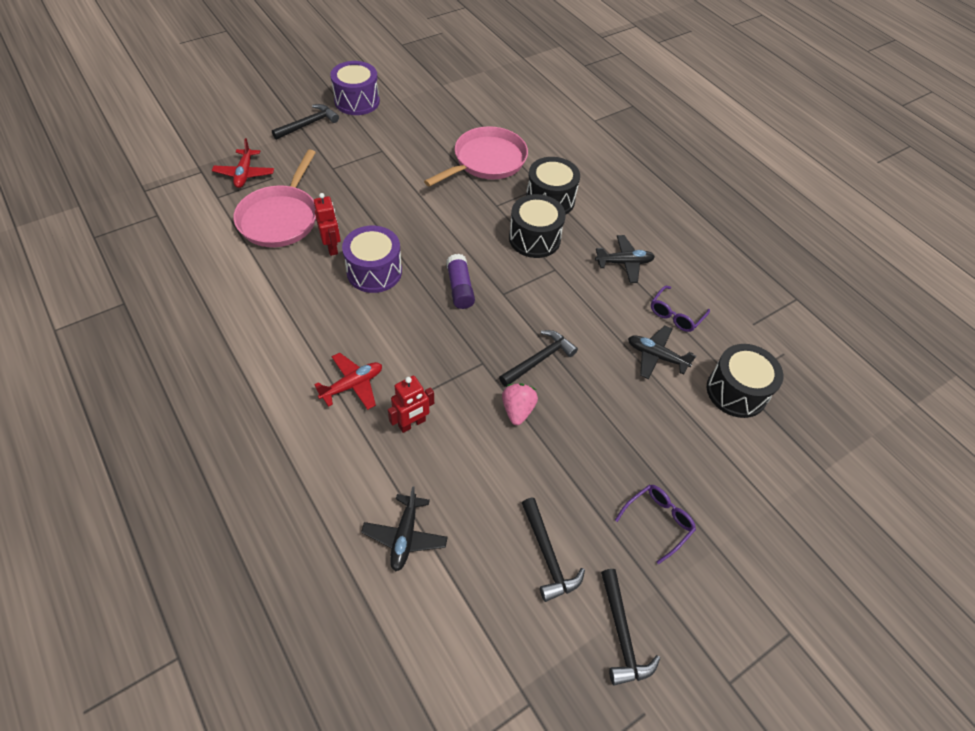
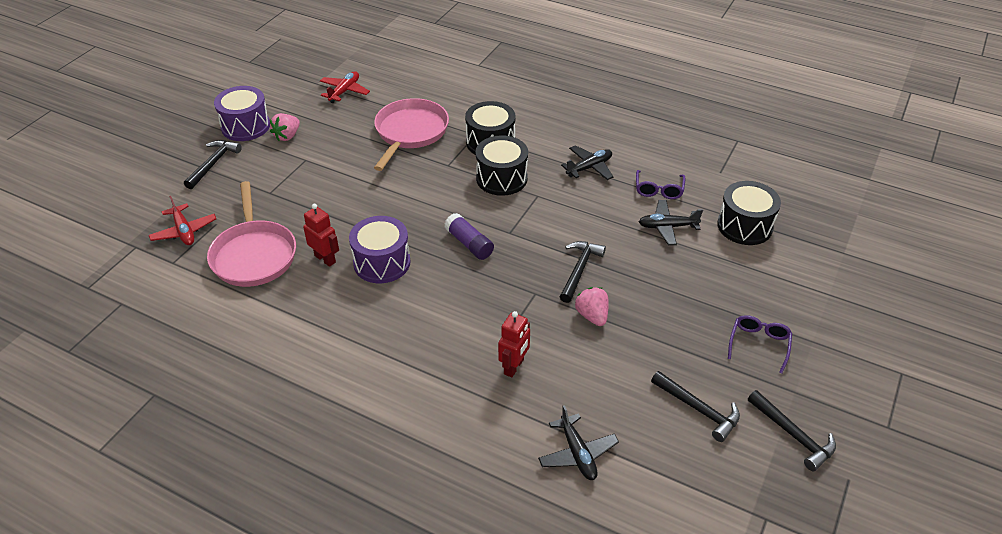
camera: 25 degrees left, 10 degrees down
red plane [314,352,382,410] -> red plane moved to [320,71,370,103]
none -> pink strawberry [270,113,300,141]

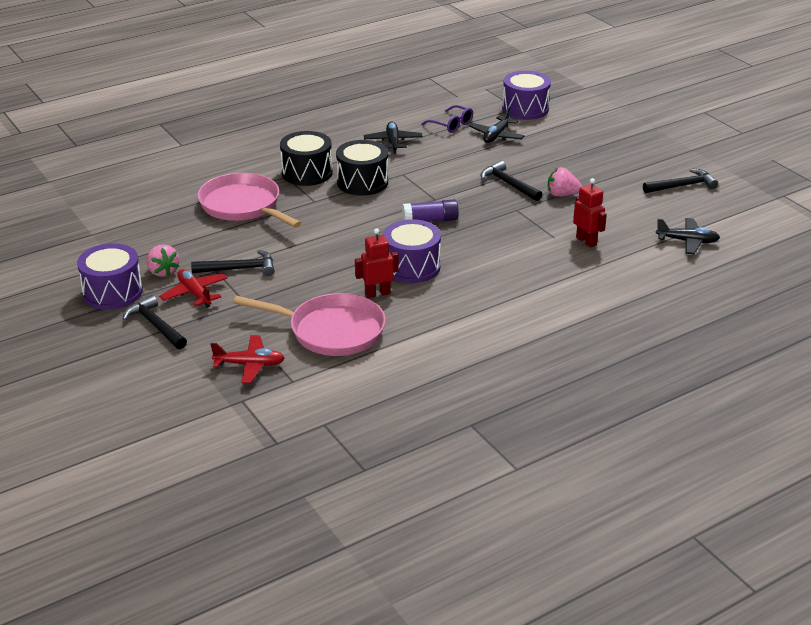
camera: 60 degrees left, 10 degrees down
red plane [320,71,370,103] -> red plane moved to [159,269,228,308]
black drum [717,181,781,245] -> purple drum [502,71,551,120]
purple glasses [728,315,792,373] -> none
black hammer [748,390,836,471] -> black hammer moved to [191,250,274,276]

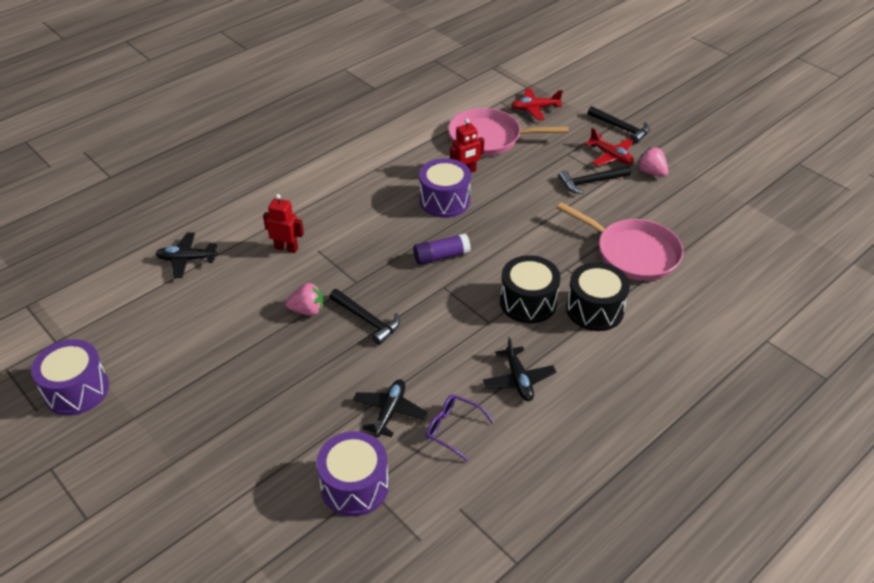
camera: 170 degrees right, 10 degrees up
purple drum [77,243,143,310] -> purple drum moved to [31,339,109,416]
red robot [573,178,607,248] -> red robot turned 150 degrees clockwise [263,194,304,253]
black hammer [643,168,718,193] -> none

